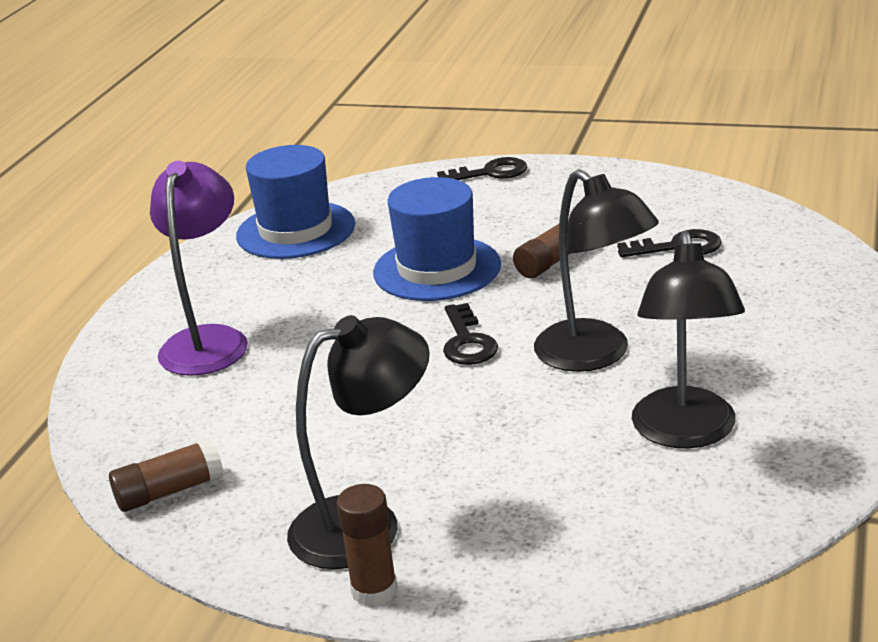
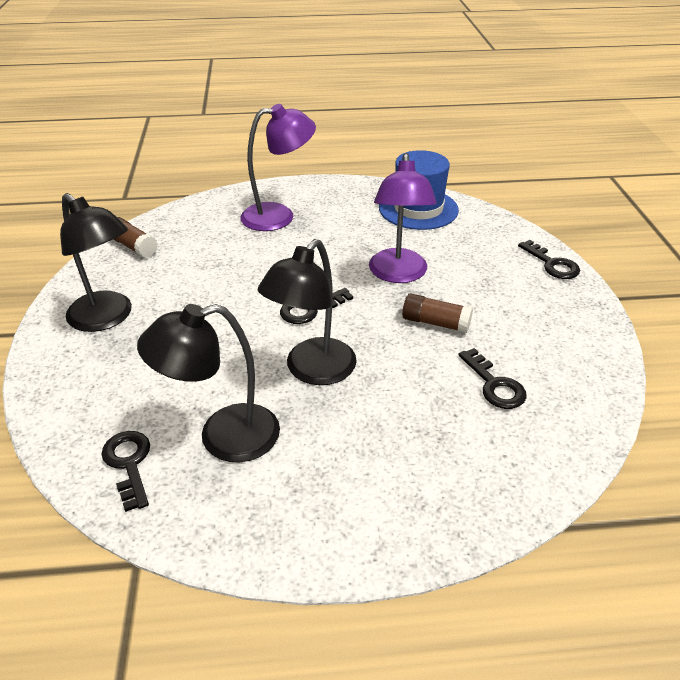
camera: 65 degrees right, 10 degrees up
brown glue stick [337,484,398,606] -> none
blue hat [373,177,501,301] -> purple lamp [369,153,437,283]
none -> black key [101,431,150,512]

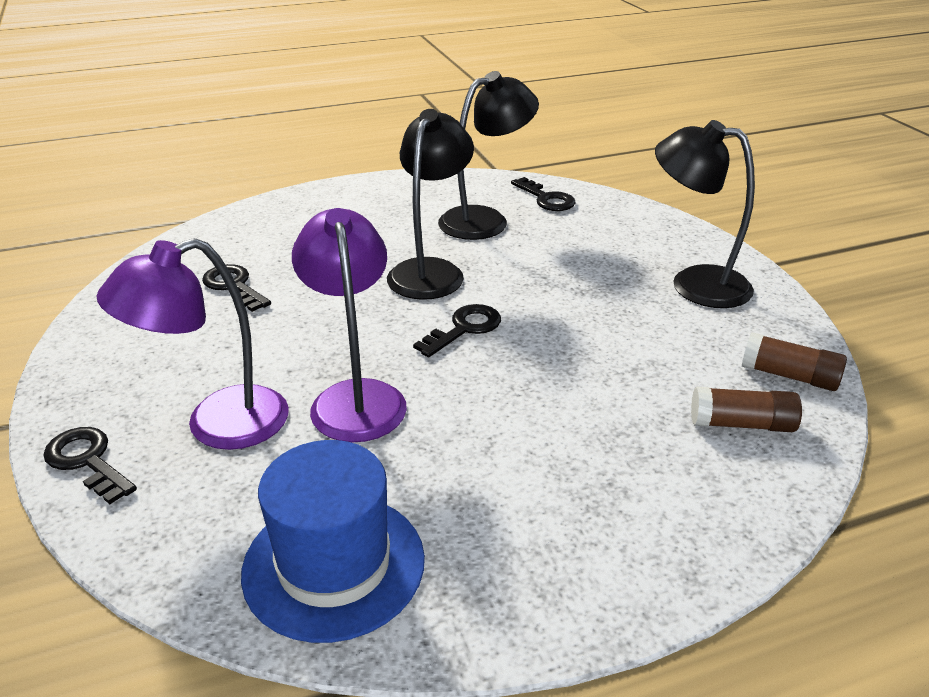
camera: 165 degrees right, 5 degrees down
purple lamp [240,104,316,231] -> purple lamp moved to [96,238,289,450]
brown glue stick [402,293,473,333] -> brown glue stick moved to [691,386,802,432]

